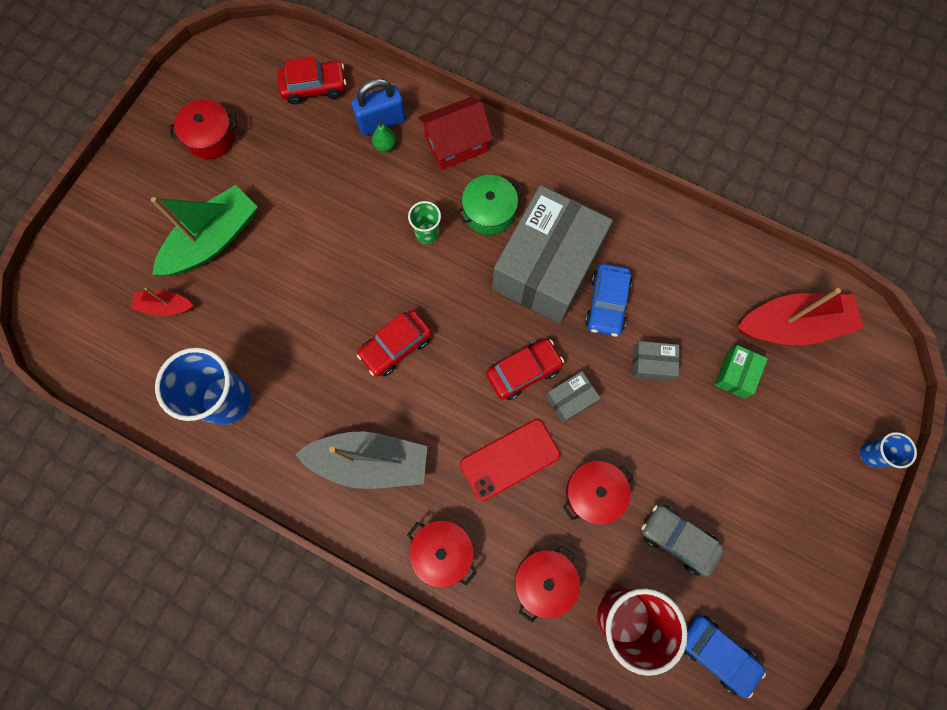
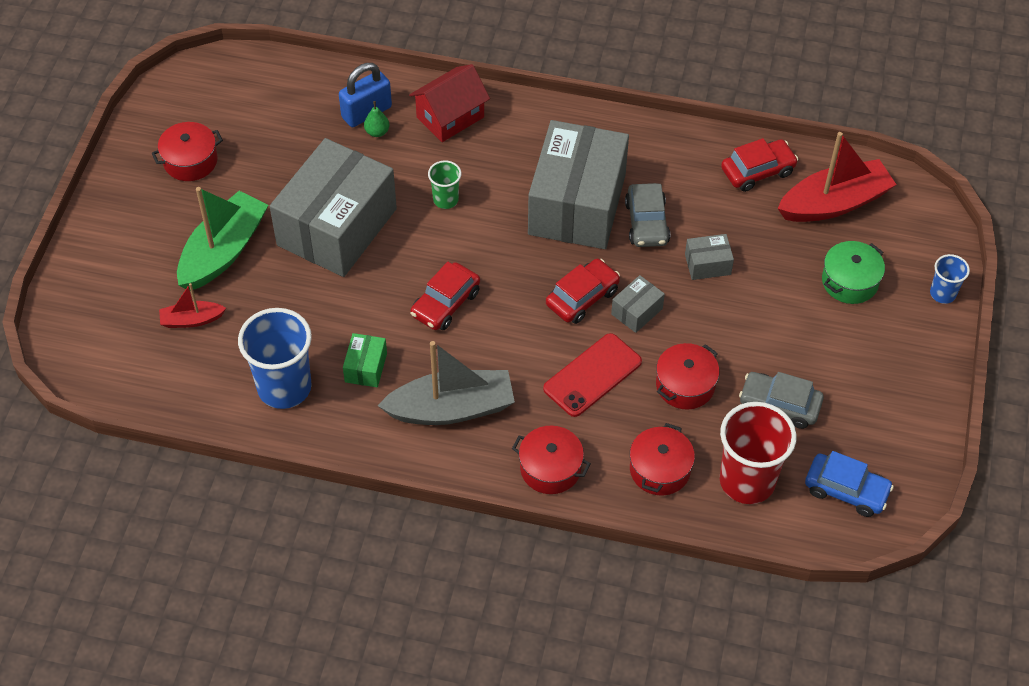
camera: 15 degrees left, 20 degrees down
red car [277,56,346,105] -> red car moved to [721,138,798,192]
green pot [457,175,523,235] -> green pot moved to [822,241,885,304]
blue car [585,264,632,336] -> grey car [625,183,670,247]
green box [715,345,768,398] -> green box moved to [343,333,387,387]
none -> grey box [270,138,397,277]

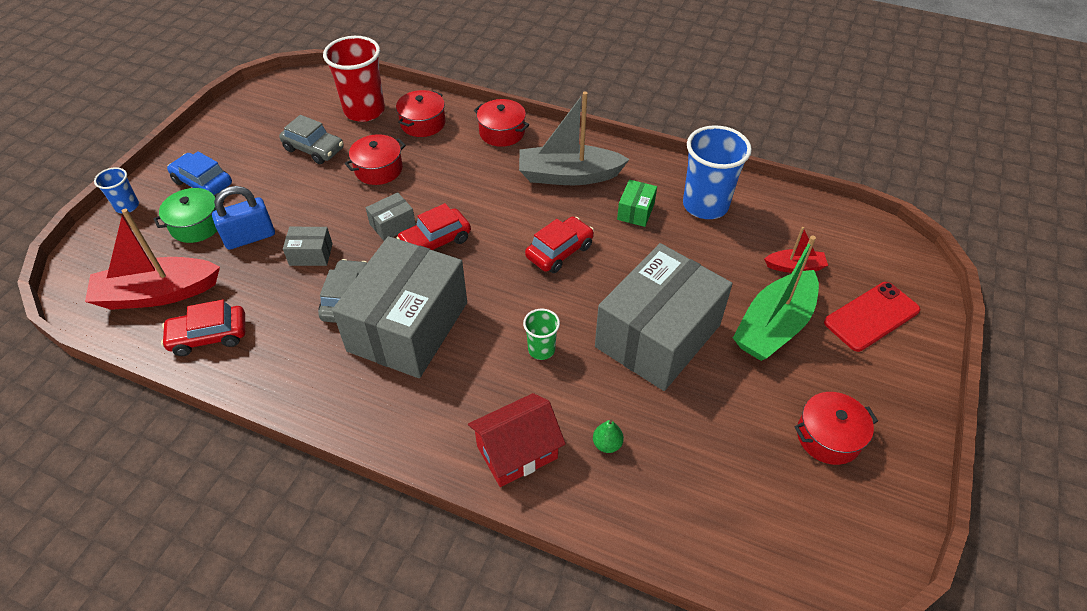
camera: 170 degrees left, 5 degrees down
blue padlock [339,63,392,127] -> blue padlock moved to [212,186,275,250]
red phone [543,333,642,417] -> red phone moved to [824,282,920,352]
blue car [805,451,894,517] -> blue car moved to [167,151,232,195]

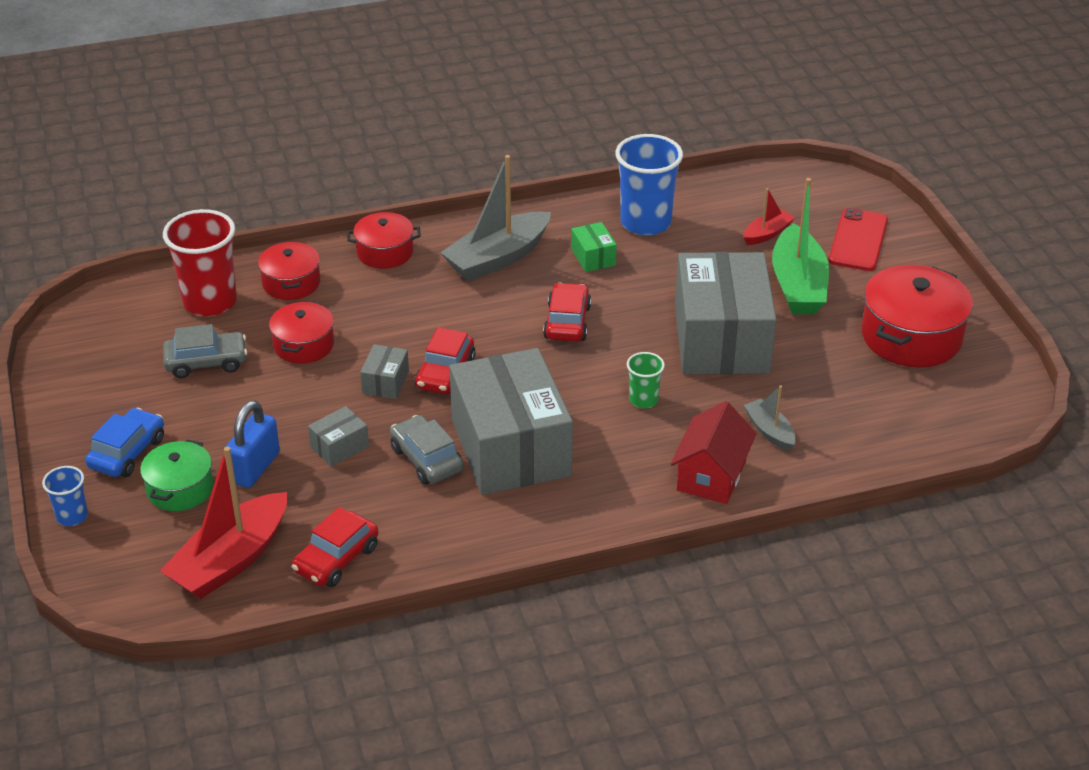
camera: 40 degrees left, 10 degrees down
blue car [167,151,232,195] -> blue car turned 120 degrees clockwise [85,408,164,477]
green pear [593,419,624,453] -> grey boat [744,385,796,451]
red pot [795,392,878,465] -> red pot [862,265,973,367], size x1.67

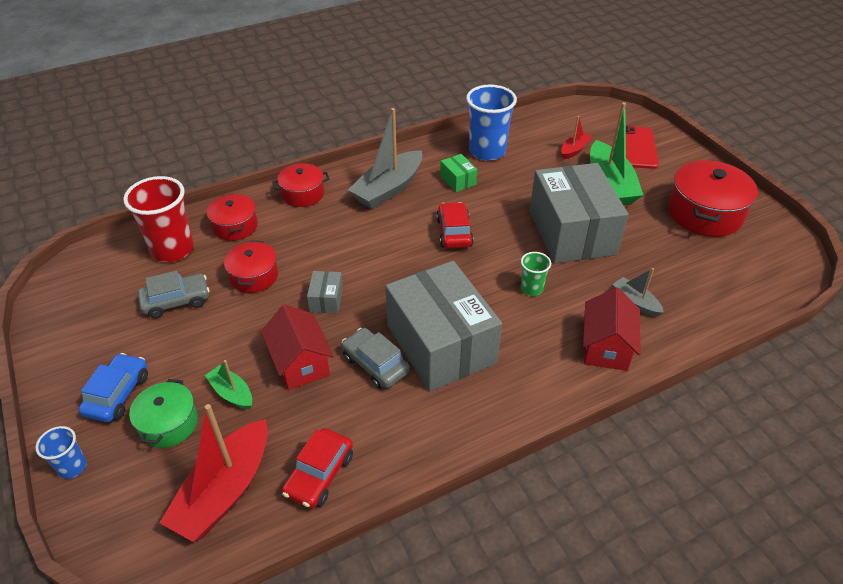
camera: 10 degrees left, 5 degrees up
blue padlock [226,400,280,488] -> green boat [205,360,252,409]
grey box [308,406,369,467] -> red house [261,304,334,390]
red car [415,327,476,394] -> none

